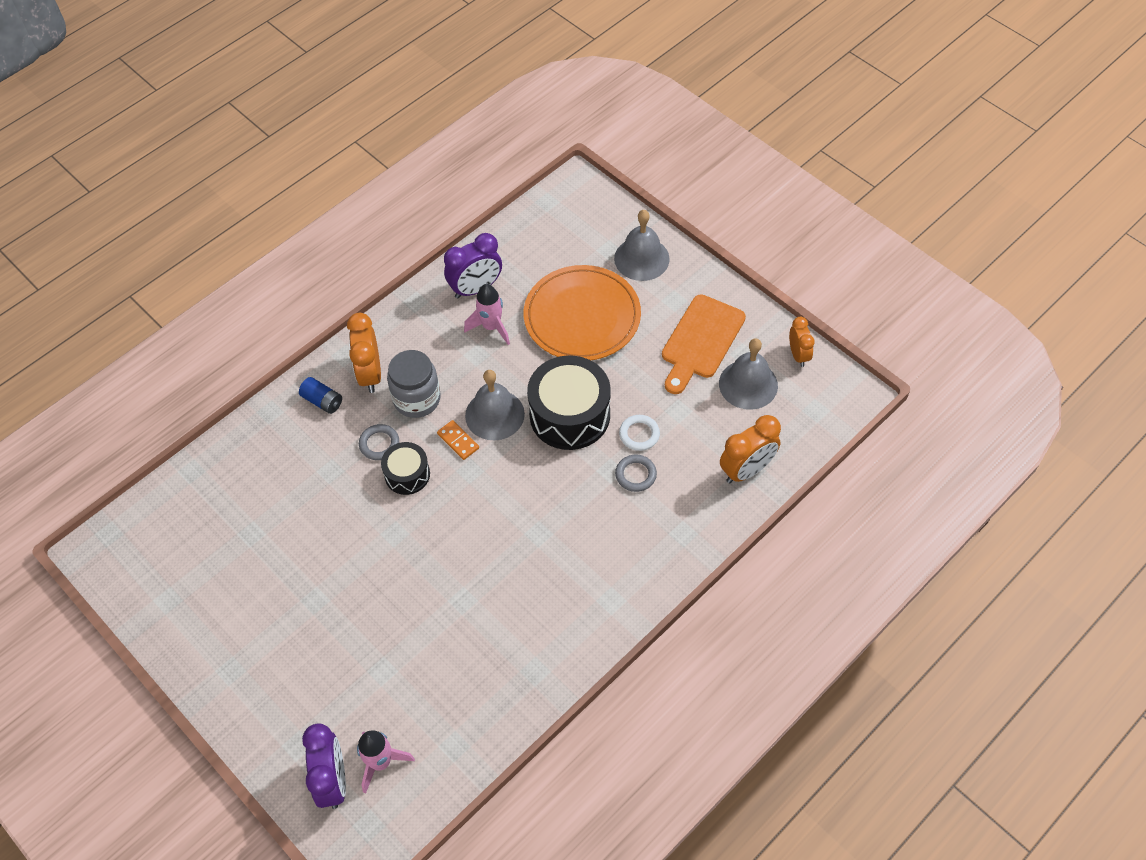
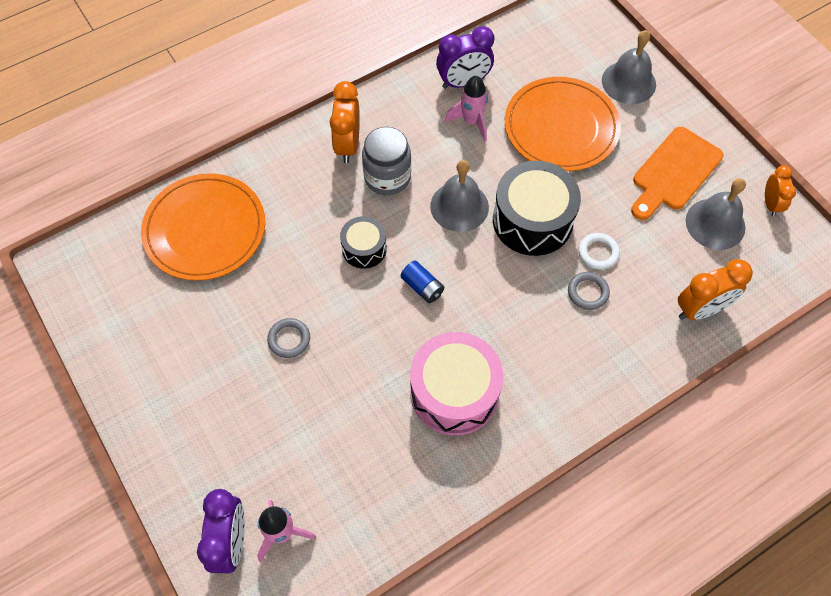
camera: 10 degrees right, 5 degrees up
blue battery [299,377,342,414] -> blue battery moved to [401,261,444,303]
grey ring [359,424,399,460] -> grey ring moved to [267,318,310,358]
orange domino [437,420,479,460] -> none
none -> orange plate [141,174,265,281]
none -> pink drum [410,332,503,435]

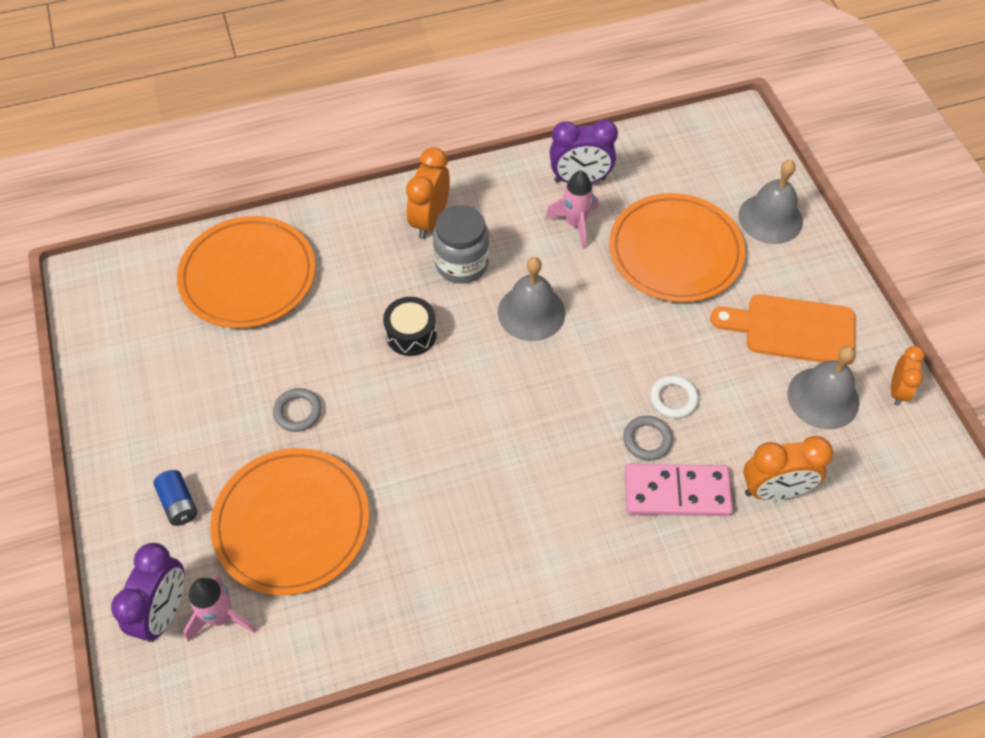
camera: 15 degrees right, 5 degrees down
blue battery [401,261,444,303] -> blue battery moved to [153,470,198,526]
pink drum [410,332,503,435] -> none
black drum [493,161,581,256] -> none
orange cutting board [631,127,724,220] -> orange cutting board turned 45 degrees clockwise [710,294,855,365]
none -> orange plate [210,448,369,595]
none -> pink domino [625,464,733,516]

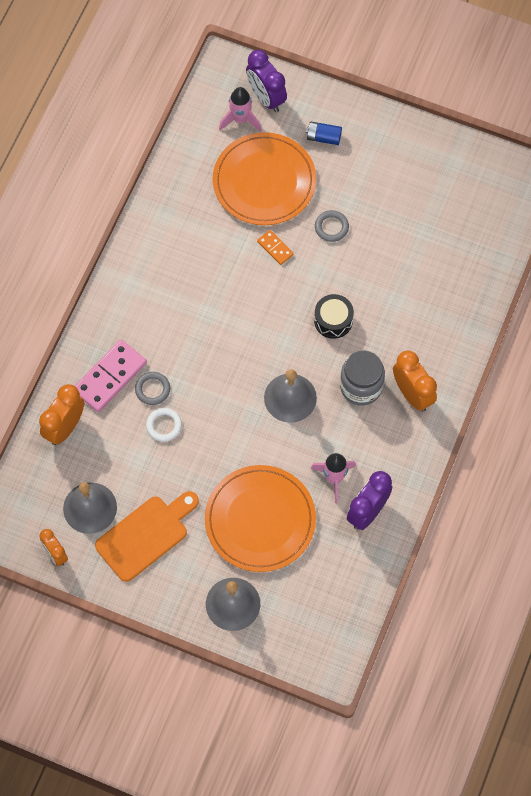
camera: 130 degrees right, 10 degrees up
orange plate [177,216,316,328] -> none
none -> orange domino [257,230,294,265]

